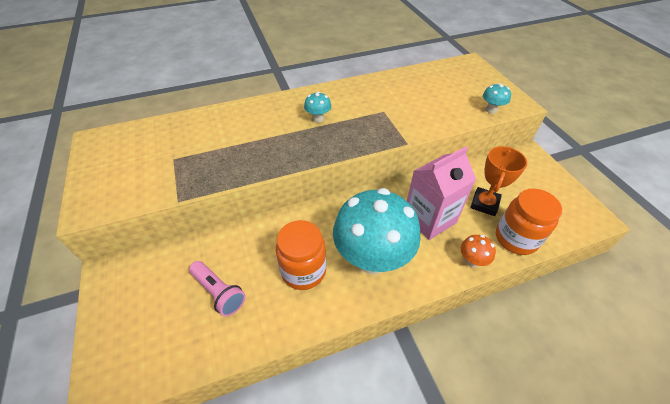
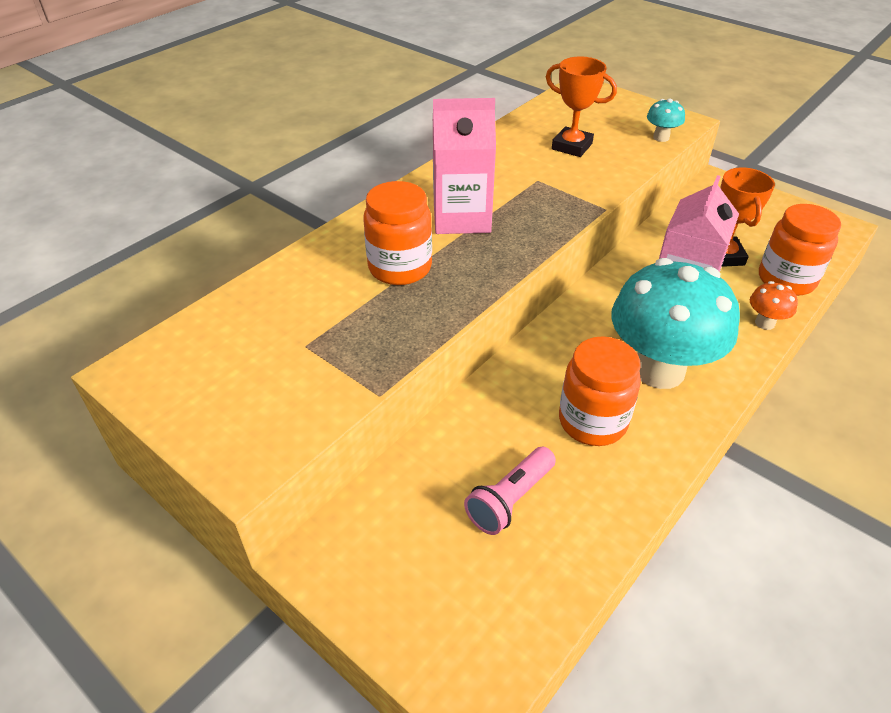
camera: 30 degrees left, 5 degrees down
pink flashlight [189,261,246,317] -> pink flashlight turned 120 degrees clockwise [464,447,556,535]
turquoise mushroom [304,92,331,123] -> pink carton [433,98,496,234]
none -> orange jar [363,181,432,285]
none -> orange trophy [546,56,617,157]

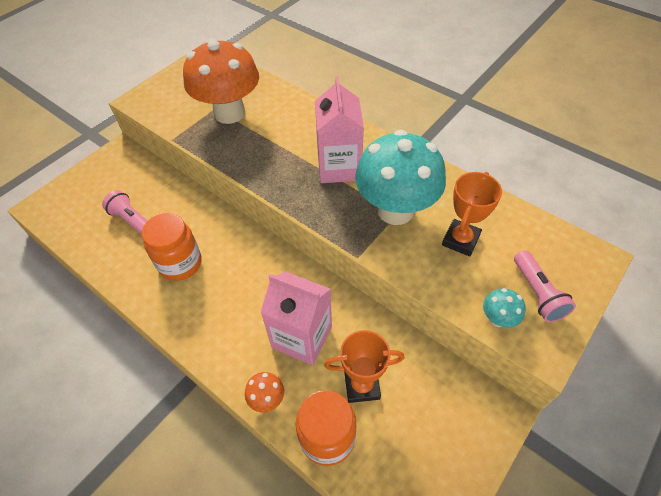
camera: 90 degrees right, 10 degrees up
orange jar [363,181,432,285] -> none
turquoise mushroom [611,258,740,389] -> turquoise mushroom moved to [355,130,446,225]
none -> orange mushroom [183,38,259,124]
none -> pink flashlight [514,250,576,322]

